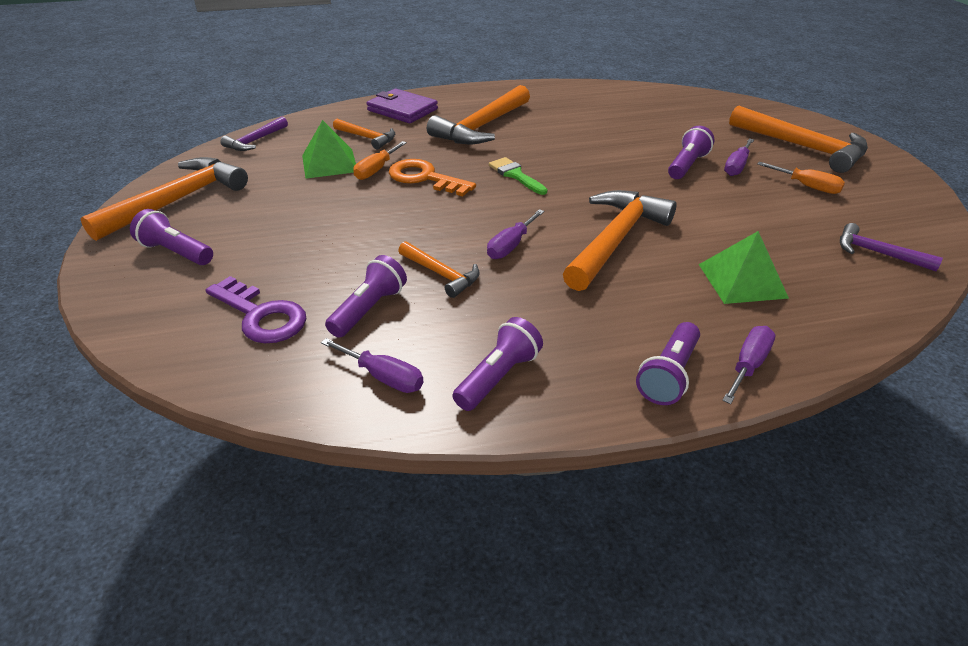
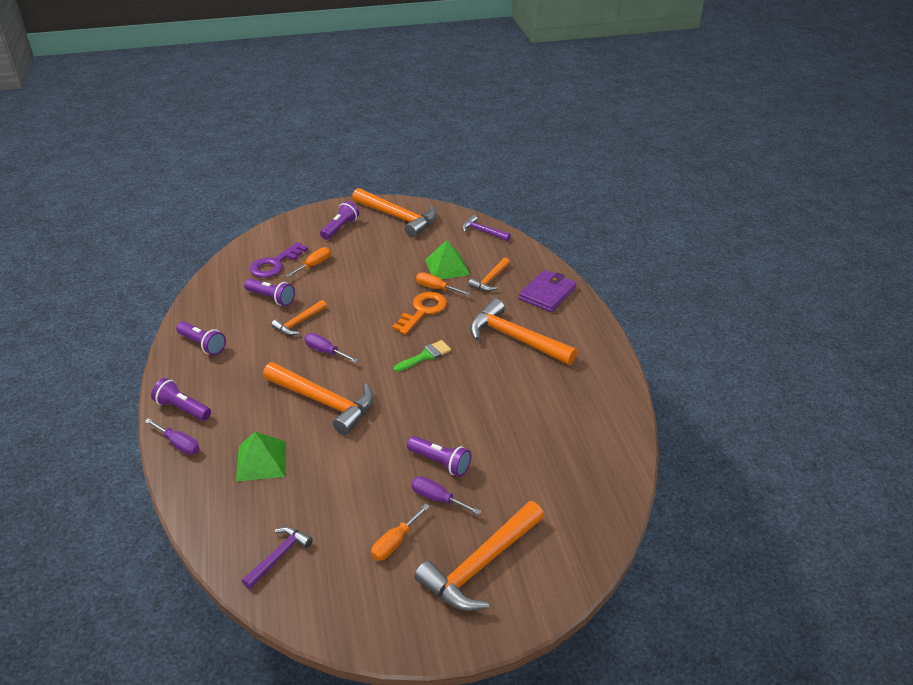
camera: 90 degrees right, 0 degrees up
purple screwdriver [321,338,423,393] -> none
none -> orange screwdriver [286,247,331,278]

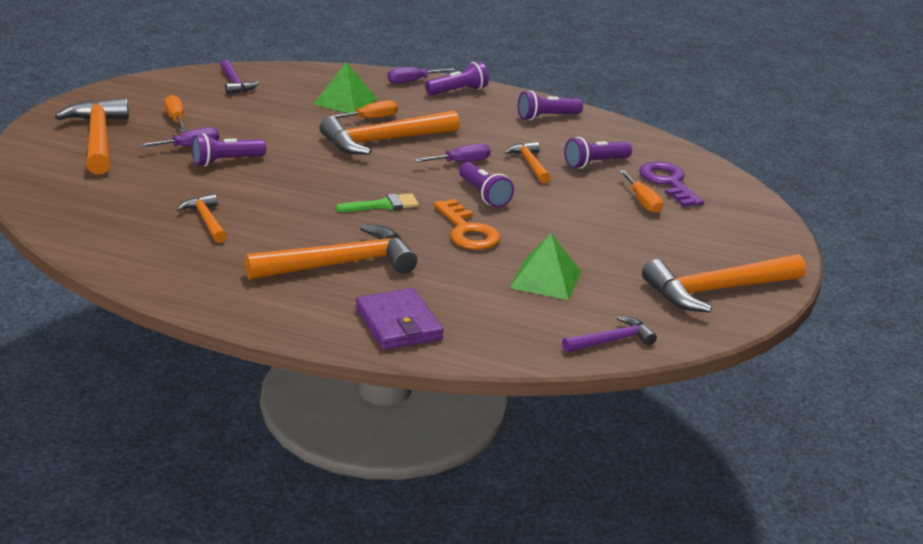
camera: 120 degrees right, 10 degrees down
purple flashlight [320,201,359,240] -> purple flashlight moved to [459,162,514,207]
green brush [394,340,451,372] -> green brush turned 105 degrees counterclockwise [336,193,419,212]
orange screwdriver [416,272,470,295] -> orange screwdriver moved to [328,100,398,119]
orange hammer [468,257,510,292] -> orange hammer moved to [177,194,227,243]

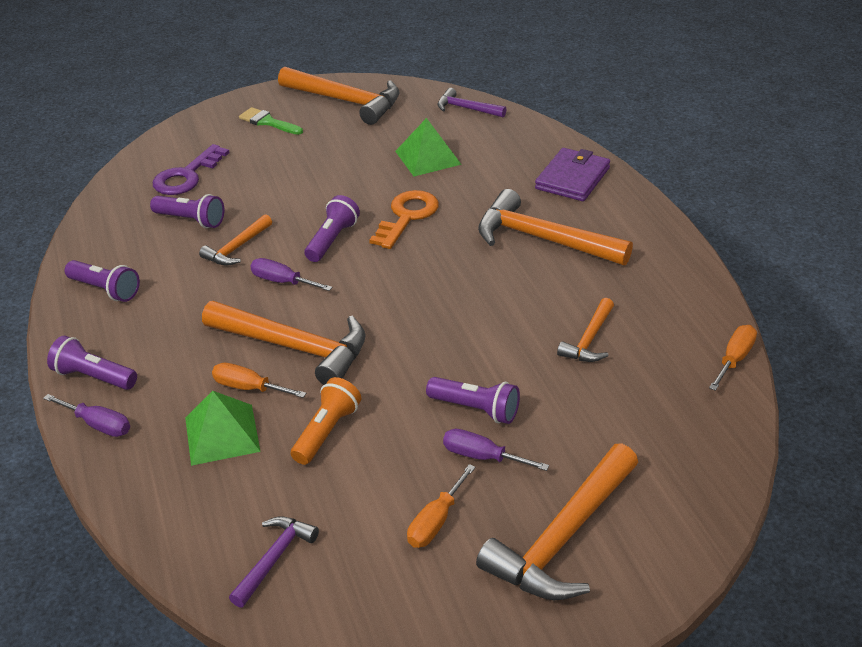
camera: 125 degrees left, 10 degrees up
green brush [336,193,419,212] -> green brush moved to [239,107,303,135]
orange screwdriver [619,170,663,213] -> orange screwdriver moved to [709,325,757,391]
none -> orange flashlight [291,377,361,465]

